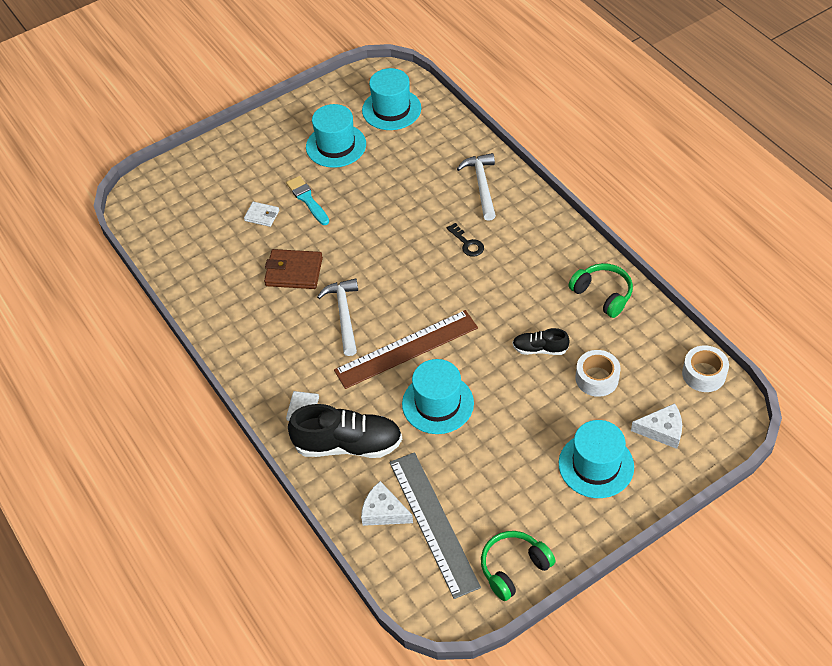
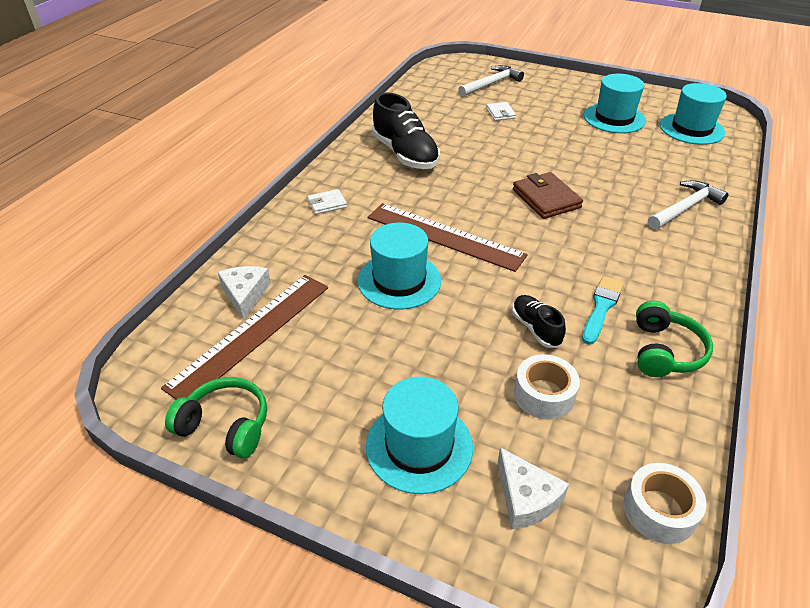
camera: 55 degrees right, 10 degrees down
brown wallet [264,249,323,289] -> brown wallet moved to [513,172,583,219]
turquoise brush [286,176,329,225] -> turquoise brush moved to [582,276,624,345]
black shoe [288,404,402,458] -> black shoe moved to [372,92,440,169]
white hammer [317,278,358,356] -> white hammer moved to [458,65,524,97]
grey ruler [389,452,481,599] -> brown ruler [161,275,328,399]
black key [447,223,484,257] -> none

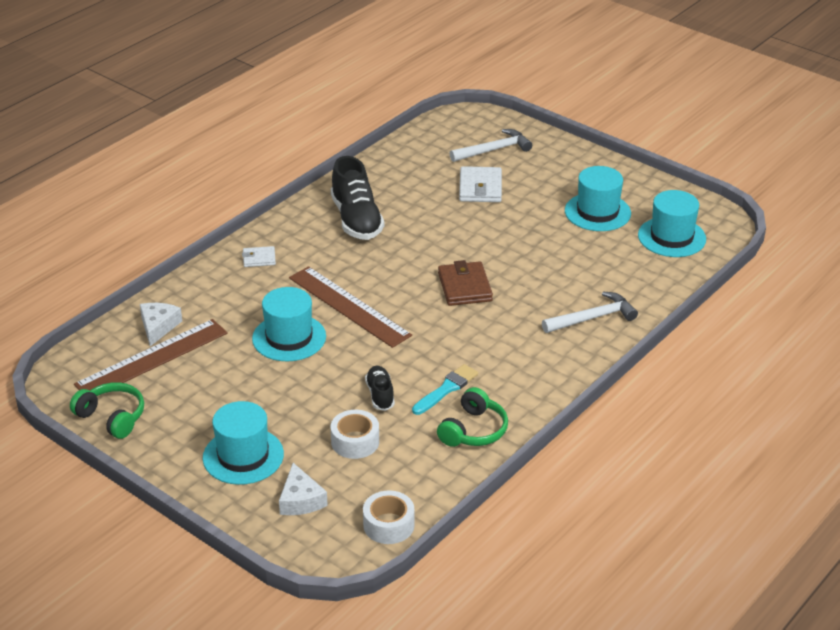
camera: 15 degrees right, 5 degrees down
white wallet [486,102,516,121] -> white wallet [459,166,502,202], size x1.73

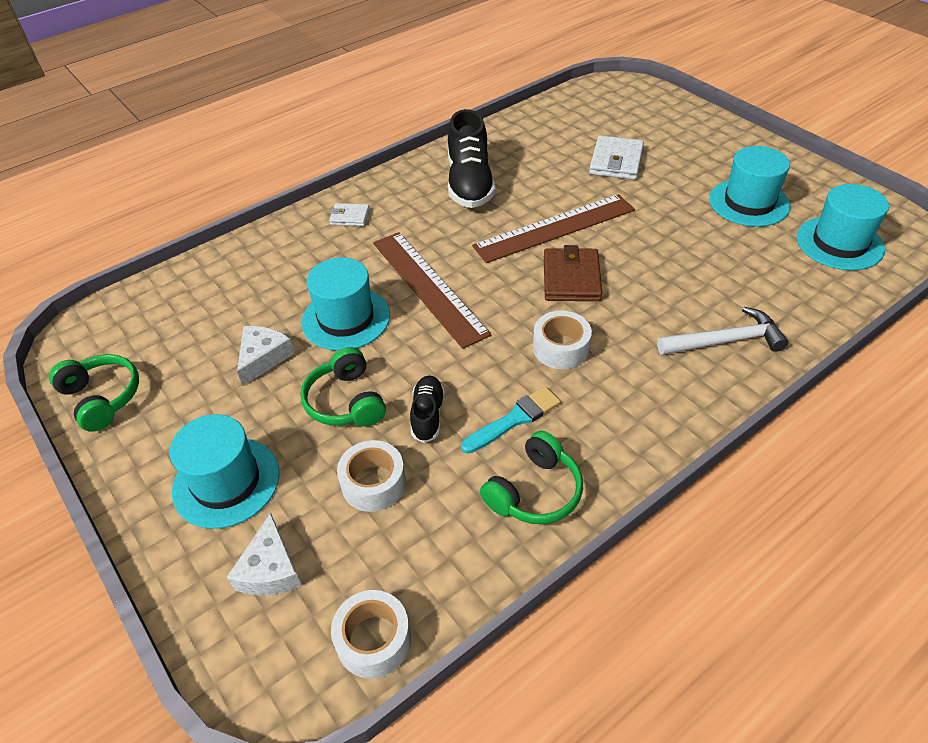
camera: 15 degrees right, 10 degrees up
brown ruler [74,319,228,391] -> brown ruler moved to [472,194,635,263]
white cheese [140,303,182,346] -> white cheese moved to [237,326,295,386]
white hammer [449,129,532,162] -> none
none -> green headphones [300,347,386,427]
none -> white tape [533,311,592,369]

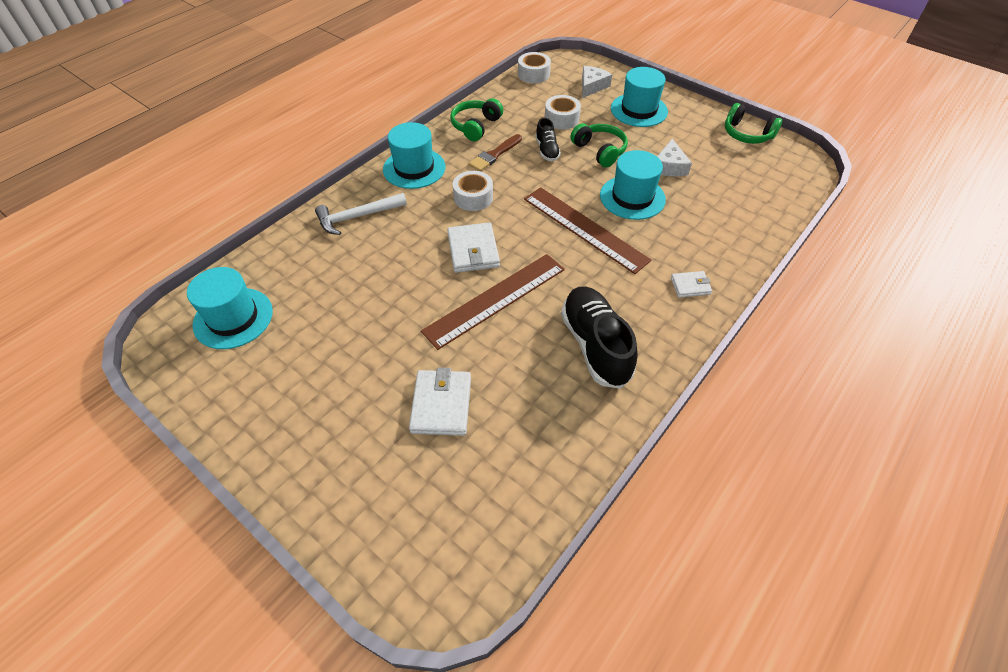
camera: 165 degrees right, 5 degrees up
white cheese [227,513,302,595] -> white cheese turned 45 degrees clockwise [582,66,612,98]
turquoise brush [461,386,561,454] -> brown brush [469,134,522,171]
brown wallet [544,245,602,301] -> white wallet [447,222,500,273]
turquoise hat [709,146,791,227] -> turquoise hat moved to [383,122,446,189]

